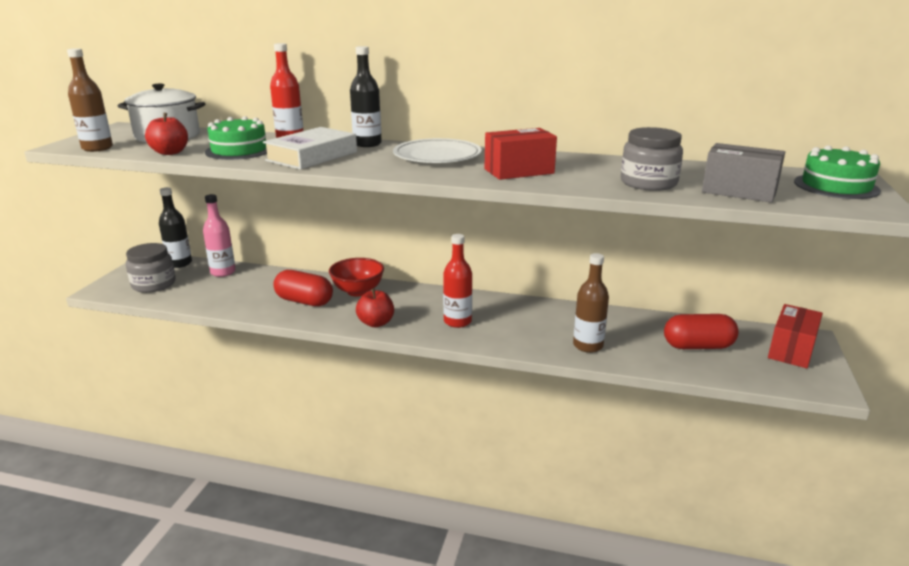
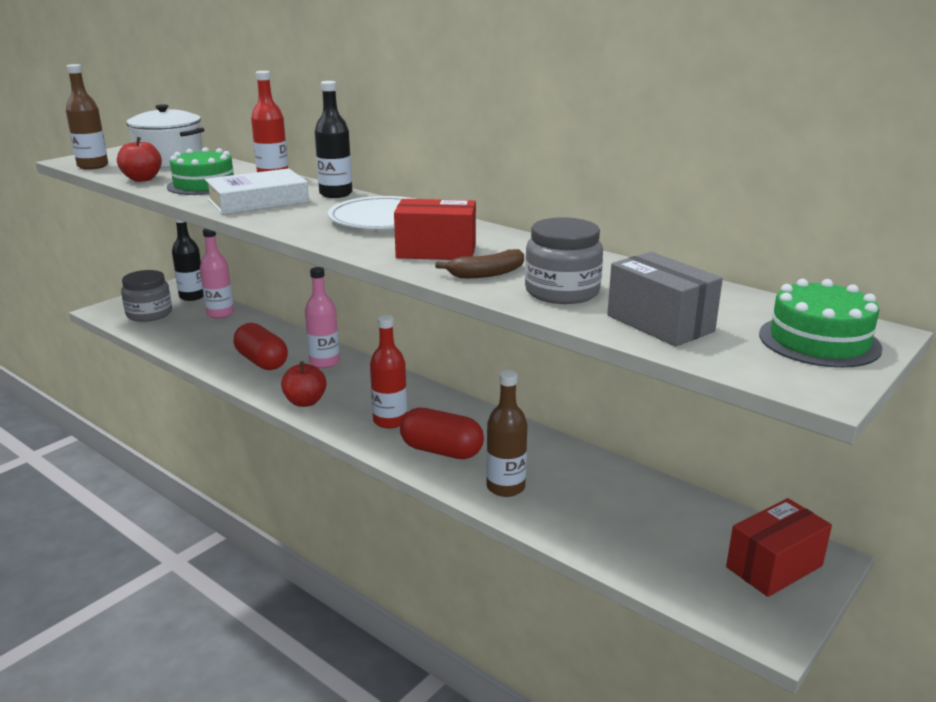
camera: 25 degrees right, 0 degrees up
red bowl [329,258,384,297] -> pink bottle [305,267,340,368]
red capsule [664,314,739,349] -> red capsule moved to [400,408,484,459]
none -> brown banana [435,249,524,278]

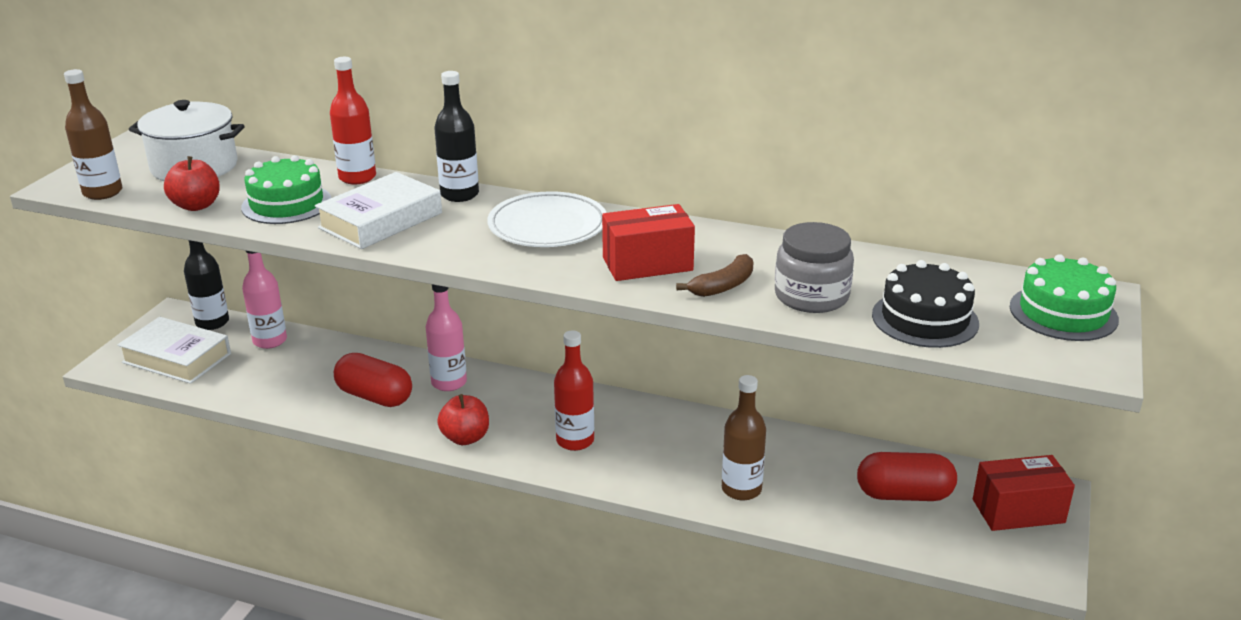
camera: 20 degrees left, 5 degrees up
grey jar [121,270,172,322] -> white book [117,317,231,384]
red capsule [400,408,484,459] -> red capsule moved to [857,452,957,501]
grey box [607,252,723,347] -> black cake [872,260,979,348]
red box [726,498,832,597] -> red box turned 45 degrees clockwise [973,455,1075,531]

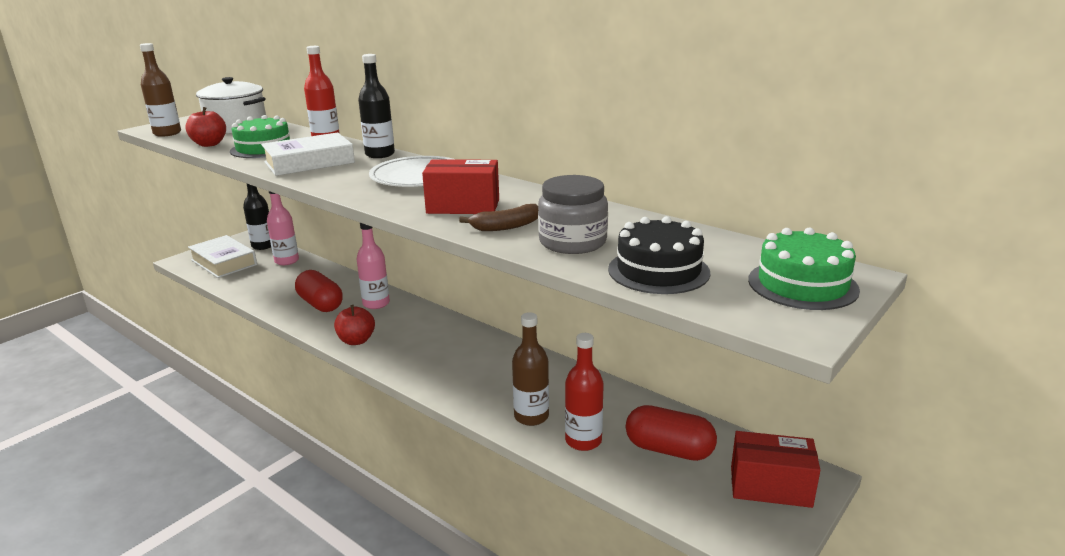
camera: 20 degrees right, 5 degrees down
red bottle [554,330,594,451] -> red bottle moved to [565,333,604,451]

